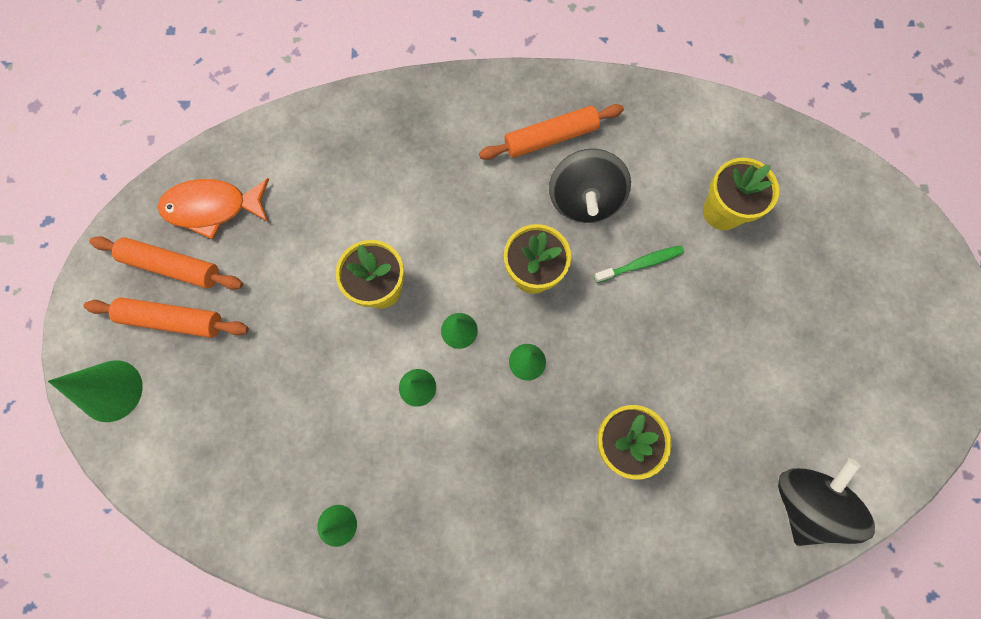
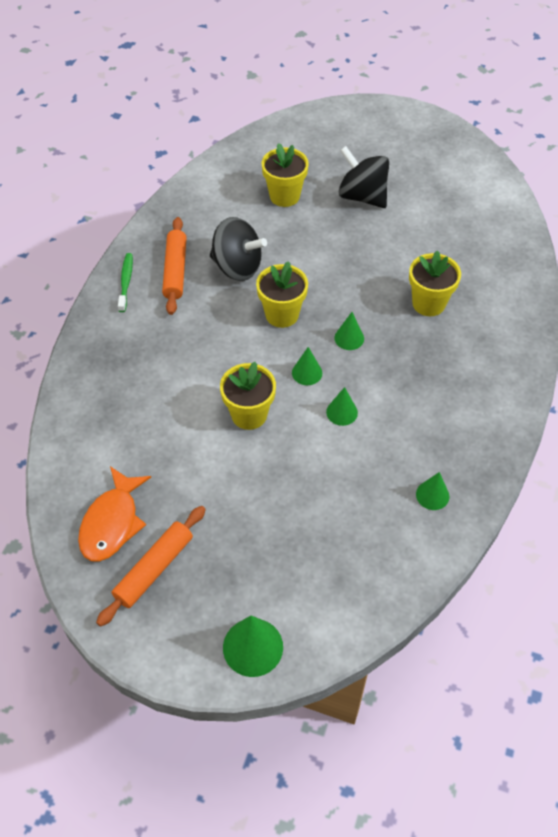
camera: 70 degrees left, 20 degrees down
orange rolling pin [84,297,249,338] -> none
green toothbrush [594,245,684,283] -> green toothbrush moved to [118,253,133,312]
black spinning top [778,458,875,546] -> black spinning top moved to [339,146,389,208]

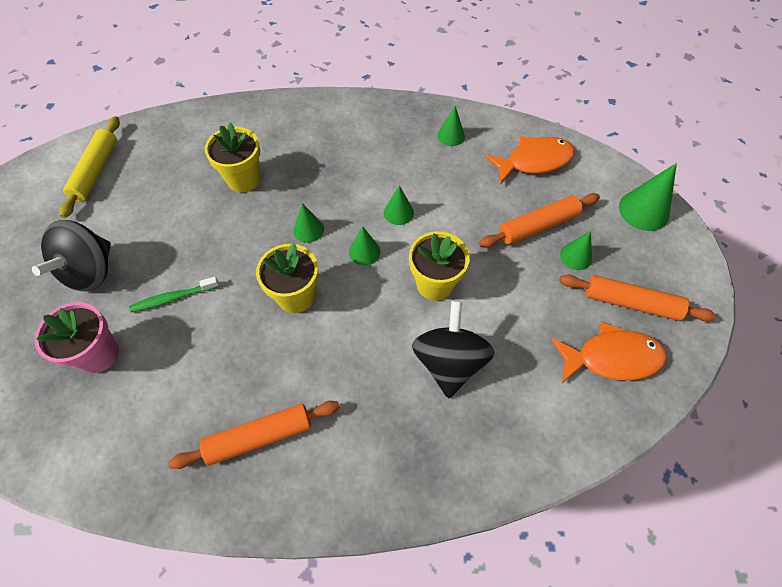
camera: 110 degrees left, 5 degrees up
green toothbrush [118,253,133,312] -> green toothbrush moved to [129,277,219,312]
black spinning top [210,217,267,281] -> black spinning top moved to [412,300,495,398]
yellow flower pot [261,143,309,207] -> pink flower pot [34,302,119,373]
none -> yellow rolling pin [59,116,120,218]
none -> orange rolling pin [479,193,600,248]
none -> orange fish [485,136,575,185]
none -> green cone [560,231,592,270]

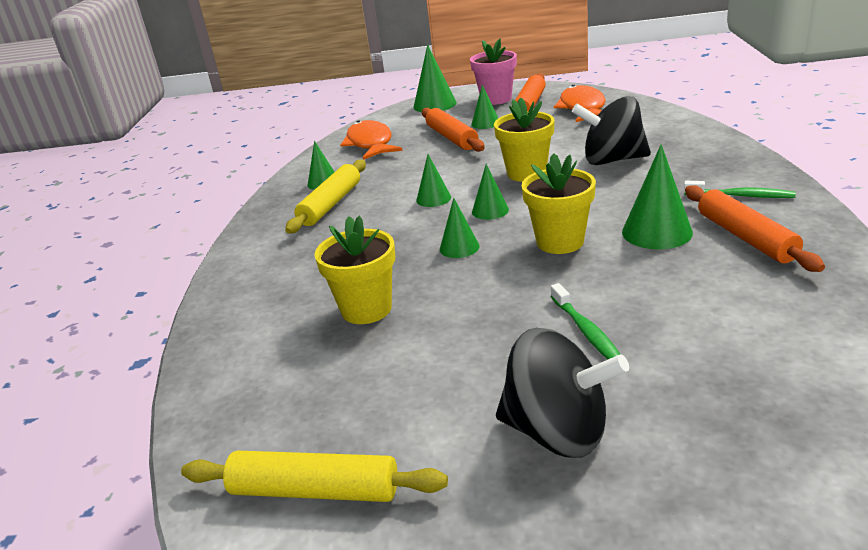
camera: 85 degrees left, 30 degrees down
pink flower pot [34,302,119,373] -> pink flower pot moved to [470,38,517,105]
none -> yellow rolling pin [285,159,366,234]
none -> green cone [622,144,693,250]
none -> green toothbrush [684,181,796,198]

